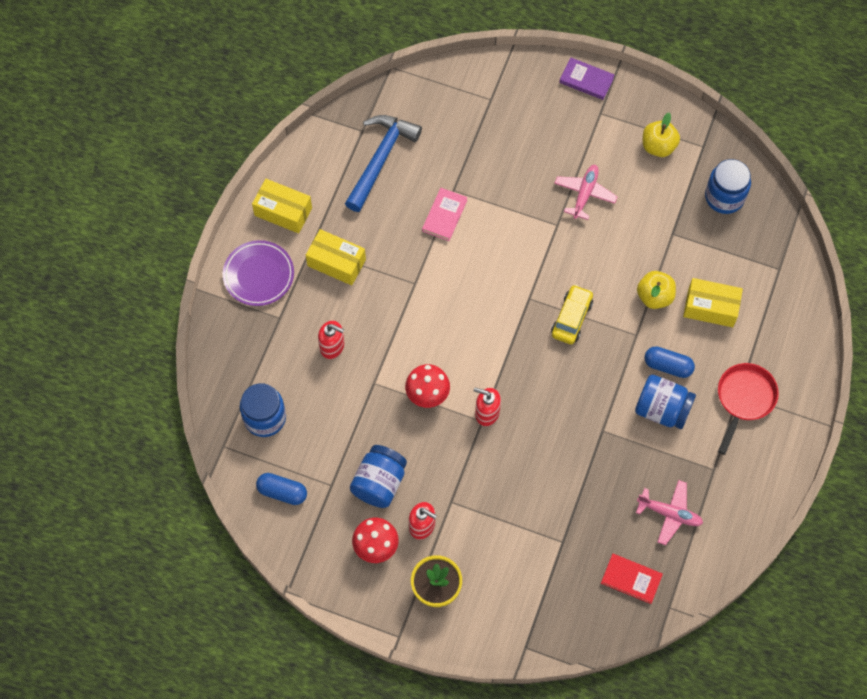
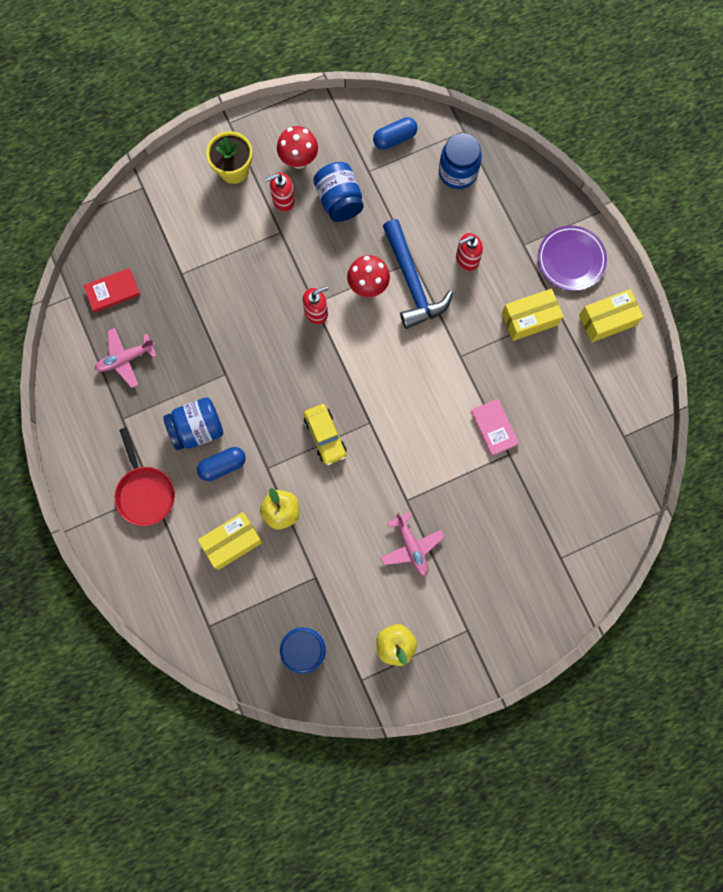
camera: 135 degrees right, 10 degrees up
blue hammer [345,115,422,212] -> blue hammer moved to [383,219,453,329]
purple book [559,58,615,100] -> none

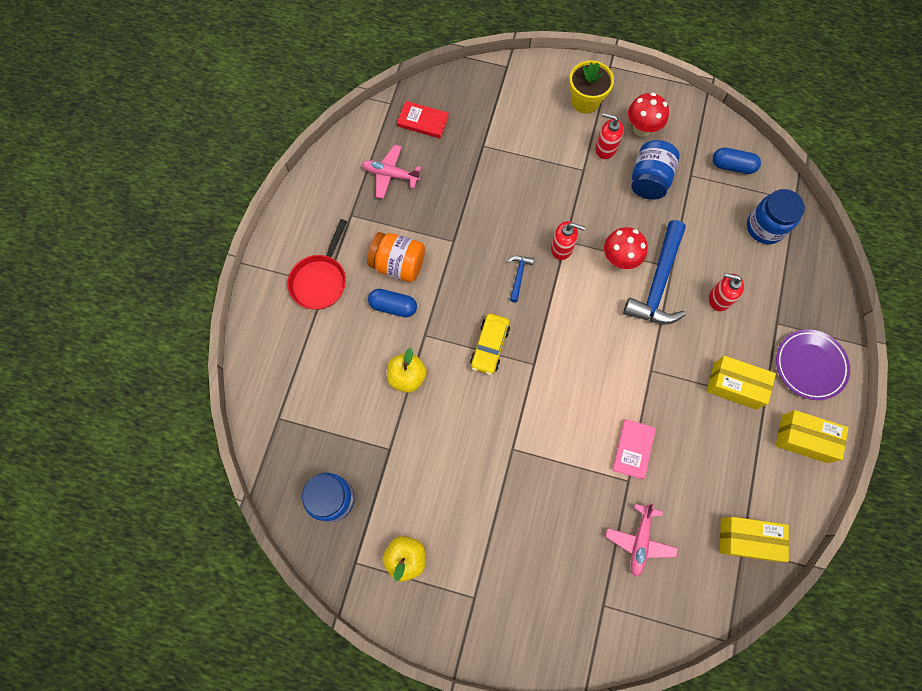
camera: 40 degrees right, 5 degrees down
blue jar [163,397,223,450] -> orange jar [367,232,425,282]
yellow box [198,512,263,570] -> yellow box moved to [720,517,789,562]
pink plane [380,512,444,576] -> pink plane moved to [605,504,678,577]
none -> blue hammer [508,256,534,302]

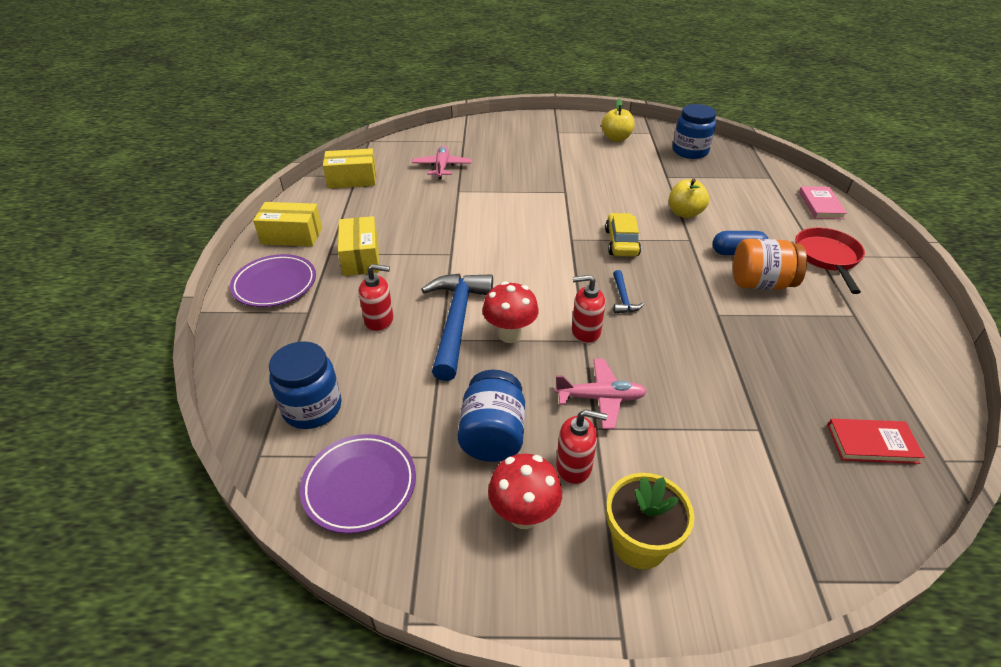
camera: 165 degrees right, 30 degrees down
pink plane [362,145,421,199] -> pink plane moved to [555,359,647,429]
pink book [612,419,656,480] -> pink book moved to [799,186,847,219]
yellow box [706,356,776,410] -> yellow box turned 75 degrees clockwise [338,216,379,276]
blue capsule [712,147,761,174] -> purple plate [300,434,416,534]

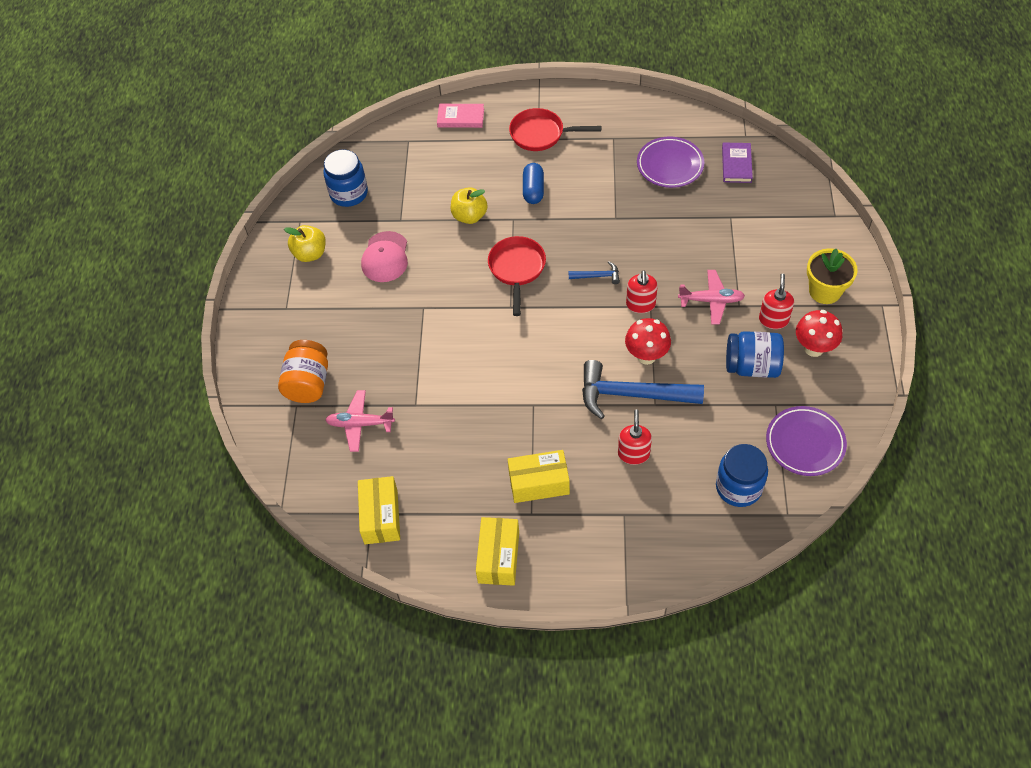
camera: 85 degrees left, 15 degrees up
purple plate [230,254,316,307] -> purple plate moved to [637,137,704,188]
pink plane [555,359,647,429] -> pink plane turned 90 degrees clockwise [678,270,745,324]
yellow car [605,213,641,257] -> red pan [488,236,546,316]
orange jar [733,239,807,289] -> orange jar moved to [278,340,328,403]
red book [827,419,925,464] -> purple book [722,143,753,183]
none -> pink cap [361,231,408,282]

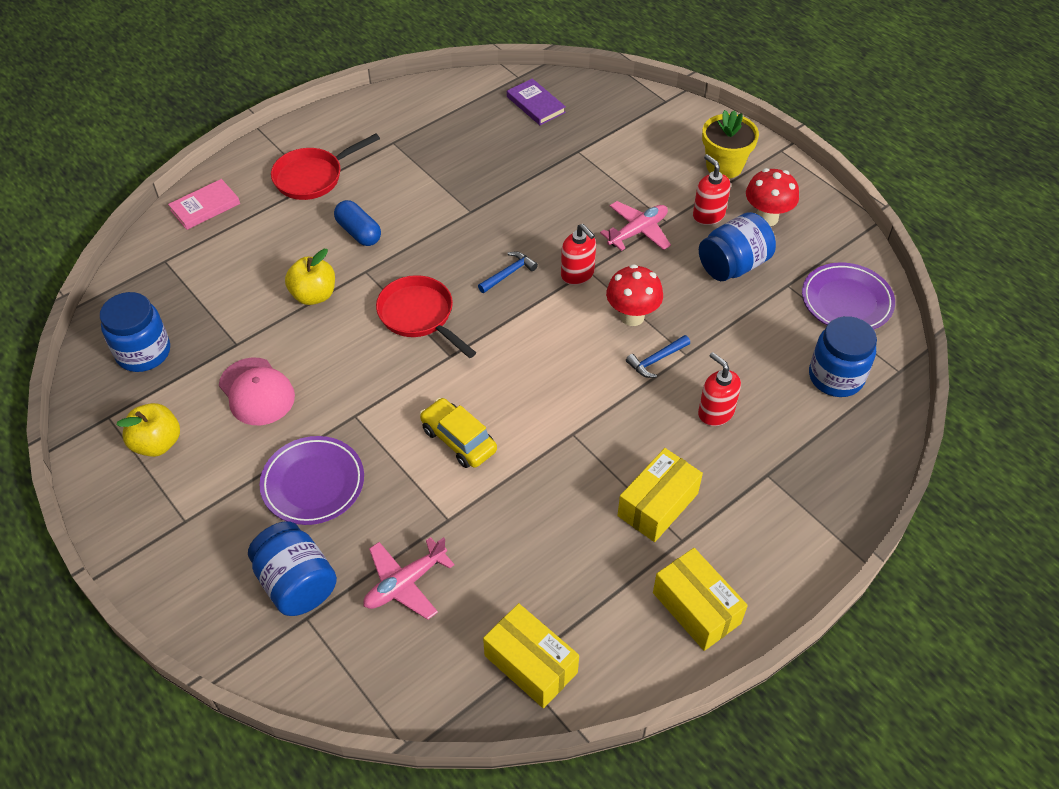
camera: 45 degrees left, 5 degrees down
orange jar [278,340,328,403] -> blue jar [248,521,337,616]
blue hammer [582,360,704,419] -> blue hammer [626,335,690,378], size x0.45
purple plate [637,137,704,188] -> purple plate moved to [259,436,364,525]
none -> yellow car [420,398,497,468]

